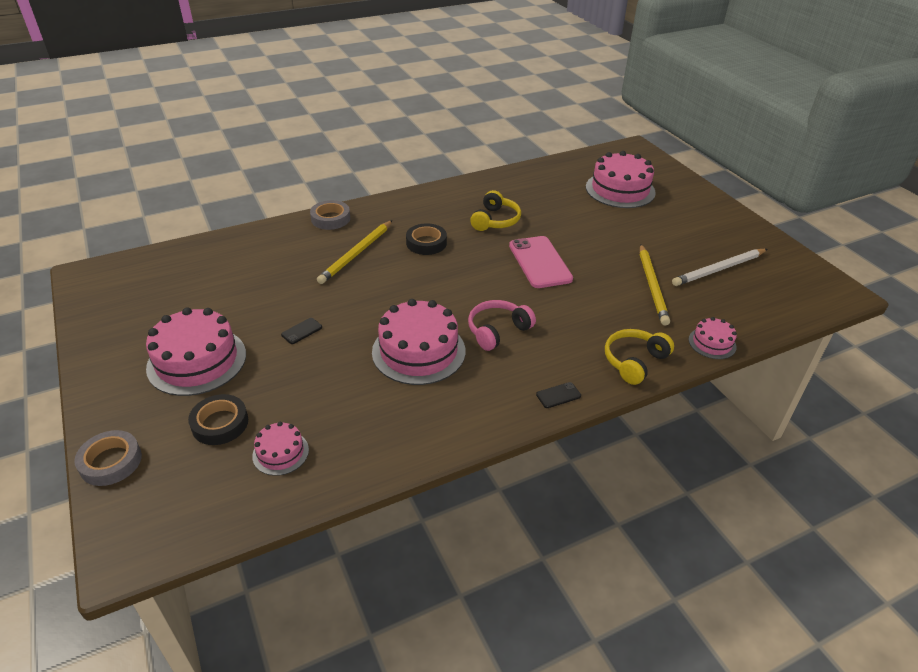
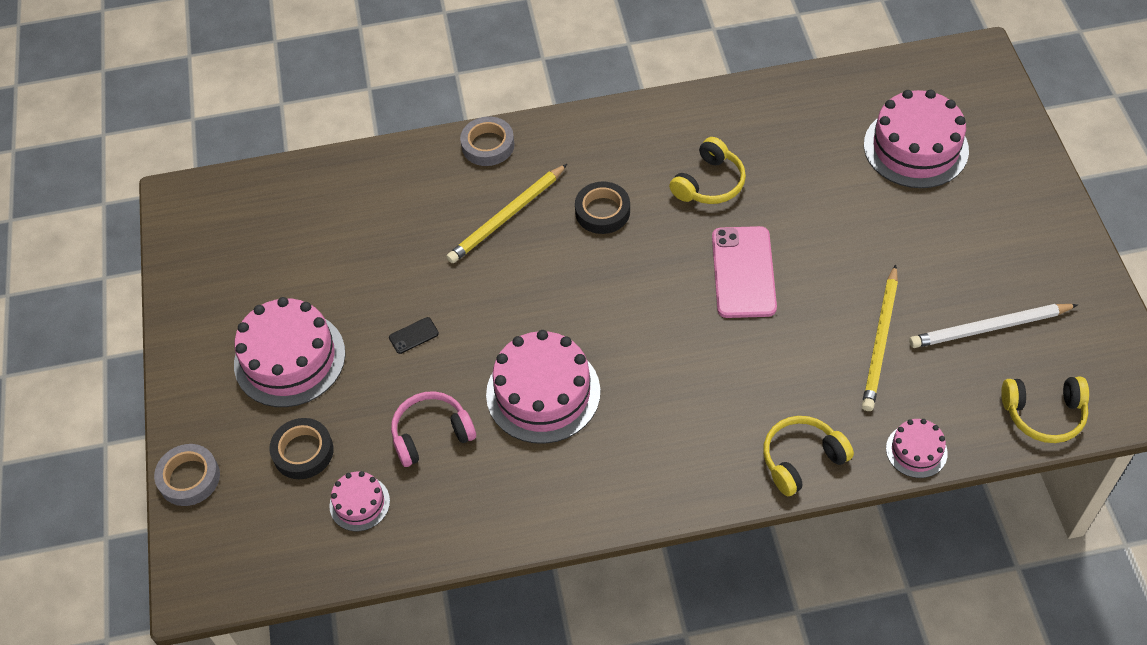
camera: 20 degrees right, 15 degrees up
pink headphones [468,300,536,351] -> pink headphones moved to [391,391,476,467]
black phone [536,382,581,408] -> none
none -> yellow headphones [1001,376,1089,443]

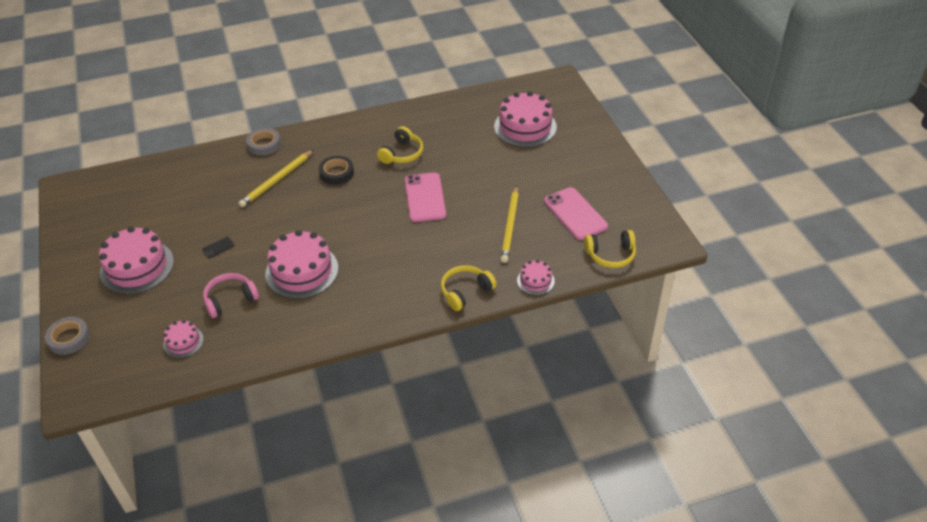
camera: 10 degrees left, 10 degrees down
black tape [269,418,334,479] -> none
white pencil [909,304,1078,348] -> pink phone [544,187,608,240]

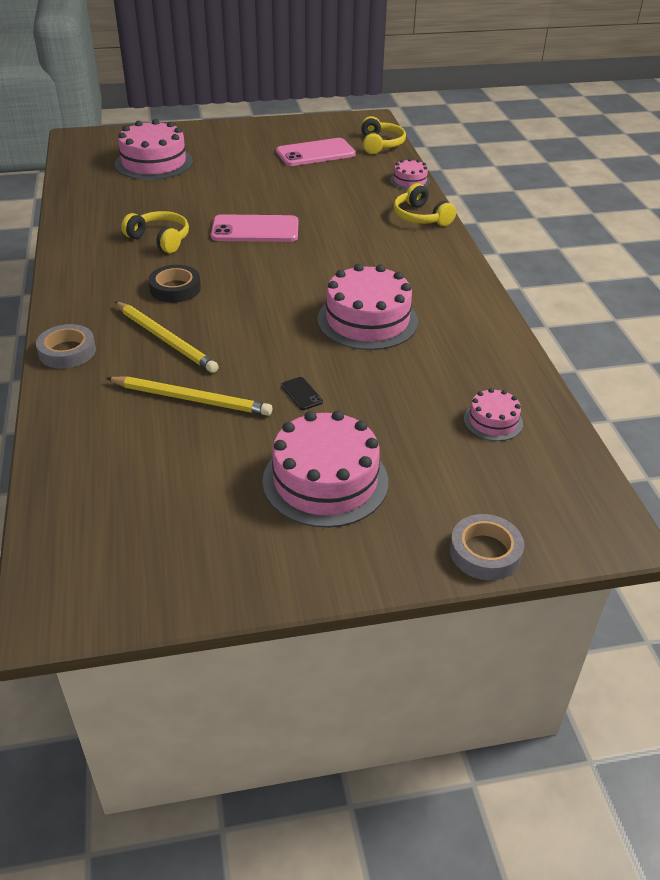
camera: 85 degrees left, 5 degrees down
pink headphones [203,273,259,318] -> none
yellow pencil [501,185,519,263] -> yellow pencil moved to [106,376,272,416]

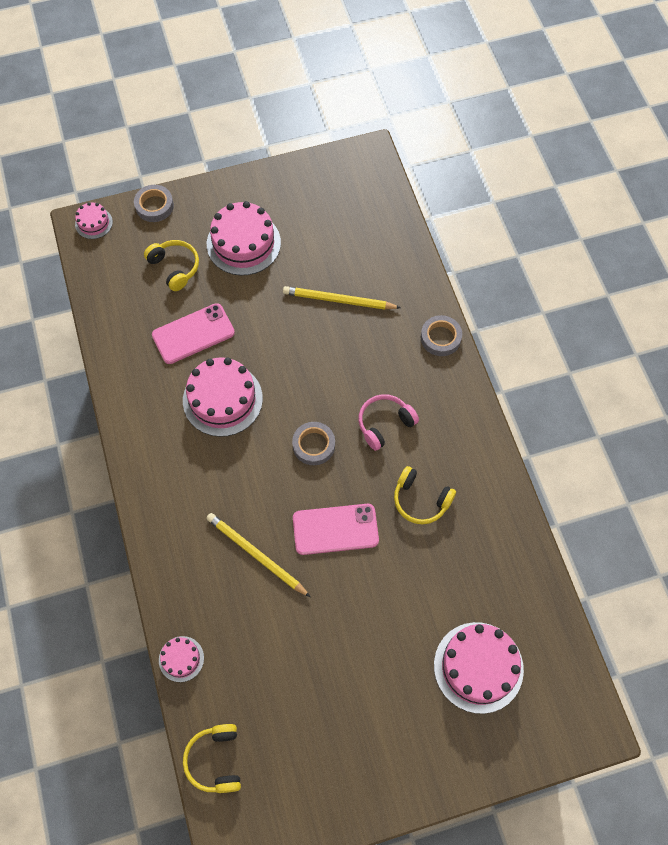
camera: 175 degrees right, 25 degrees up
yellow pencil [115,301,219,373] -> yellow pencil moved to [206,513,311,597]
black tape [148,265,201,303] -> pink headphones [358,394,419,451]
pink phone [276,138,356,166] -> pink phone moved to [152,303,235,364]
black phone [281,377,323,410] -> none
yellow headphones [394,183,456,226] -> yellow headphones moved to [144,240,199,291]
pink cake [464,388,523,441] -> pink cake moved to [75,202,113,239]
none -> grey tape [292,422,335,465]

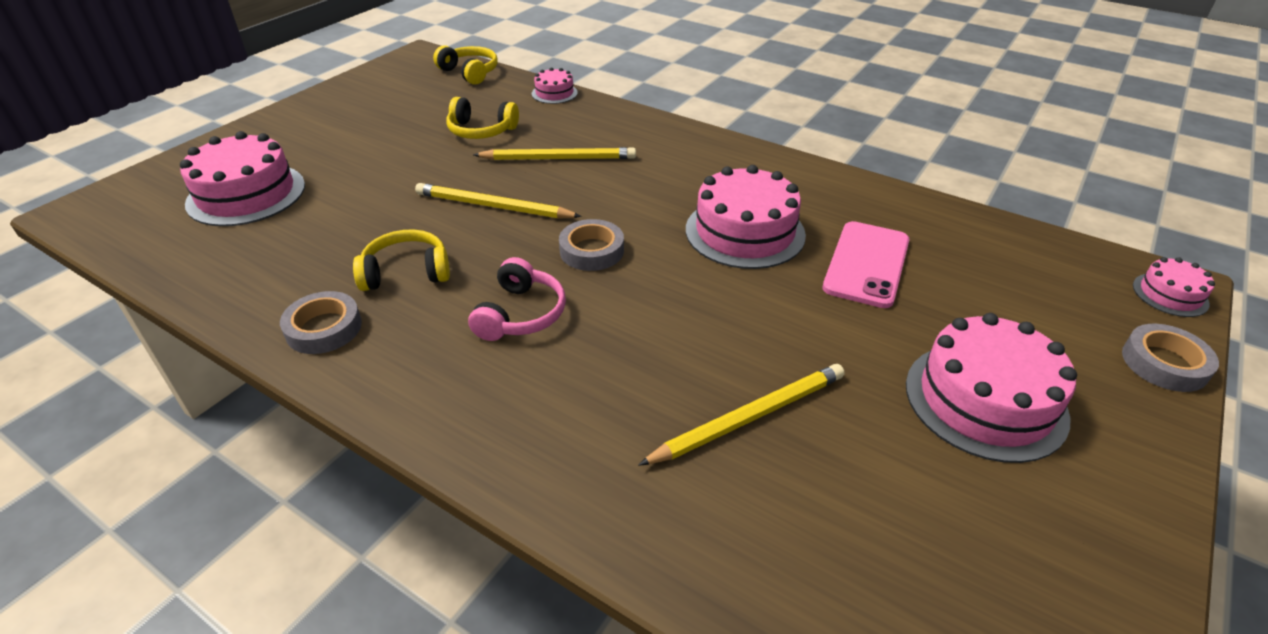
camera: 140 degrees right, 25 degrees down
yellow headphones [144,240,199,291] -> yellow headphones moved to [447,97,519,139]
pink phone [293,504,379,555] -> yellow pencil [415,183,582,219]
grey tape [421,315,462,356] -> grey tape moved to [280,291,362,354]

